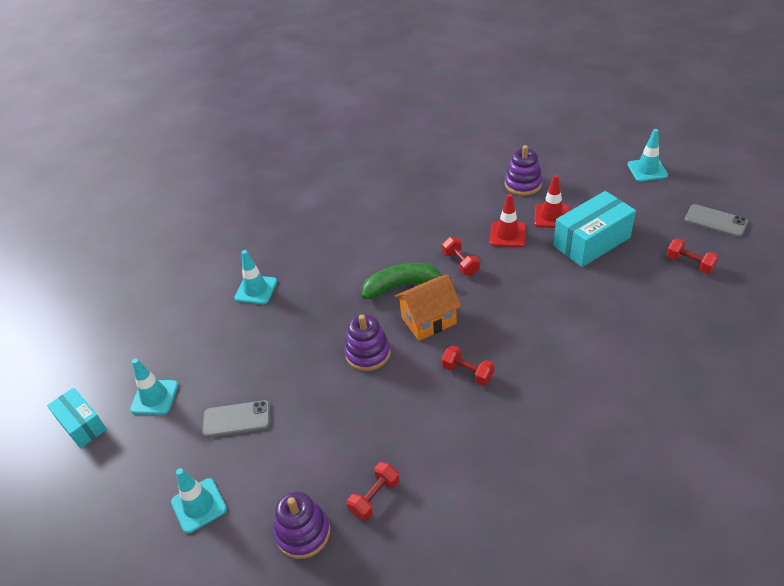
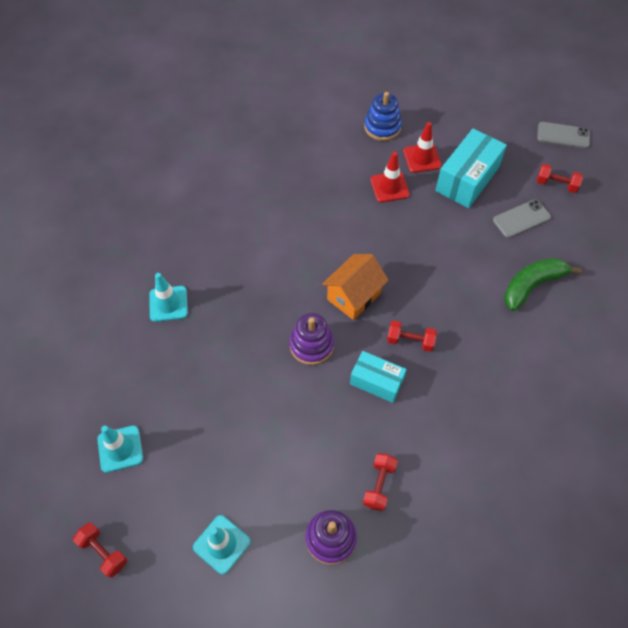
camera: 25 degrees left, 15 degrees up
turquoise box [47,388,107,448] -> turquoise box moved to [350,351,407,403]
grey phone [202,400,270,438] -> grey phone moved to [493,199,551,238]
green banana [362,263,451,299] -> green banana moved to [504,258,582,311]
red dumbbell [442,237,480,275] -> red dumbbell moved to [73,523,127,578]
purple stacking toy [505,145,543,196] -> blue stacking toy [364,92,402,141]
turquoise traffic cone [627,129,668,182] -> none

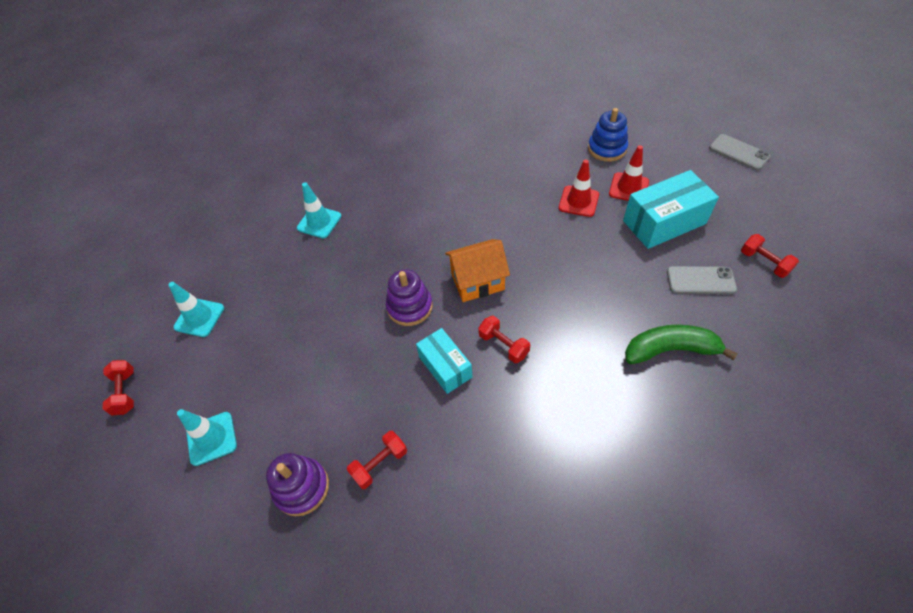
camera: 35 degrees right, 5 degrees down
grey phone [537,122,590,149] -> grey phone moved to [709,134,771,170]

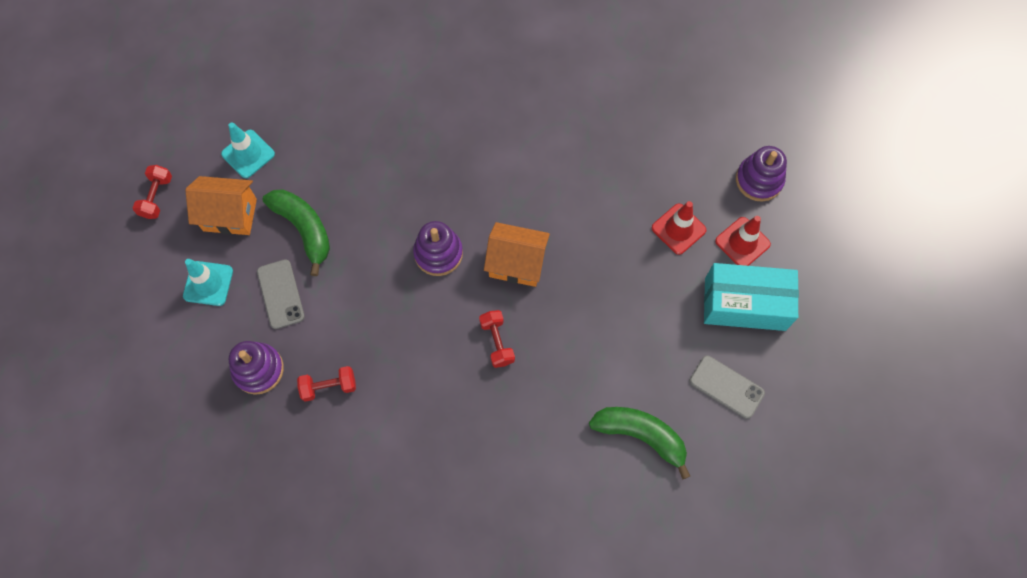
camera: 25 degrees right, 15 degrees up
turquoise traffic cone [297,182,342,238] -> none
turquoise box [416,328,473,394] -> none
blue stacking toy [588,108,628,162] -> purple stacking toy [736,146,787,202]
grey phone [709,134,771,170] -> grey phone moved to [257,259,305,329]
red dumbbell [741,234,799,278] -> none
none -> orange house [185,176,257,235]
none -> green banana [262,189,330,276]

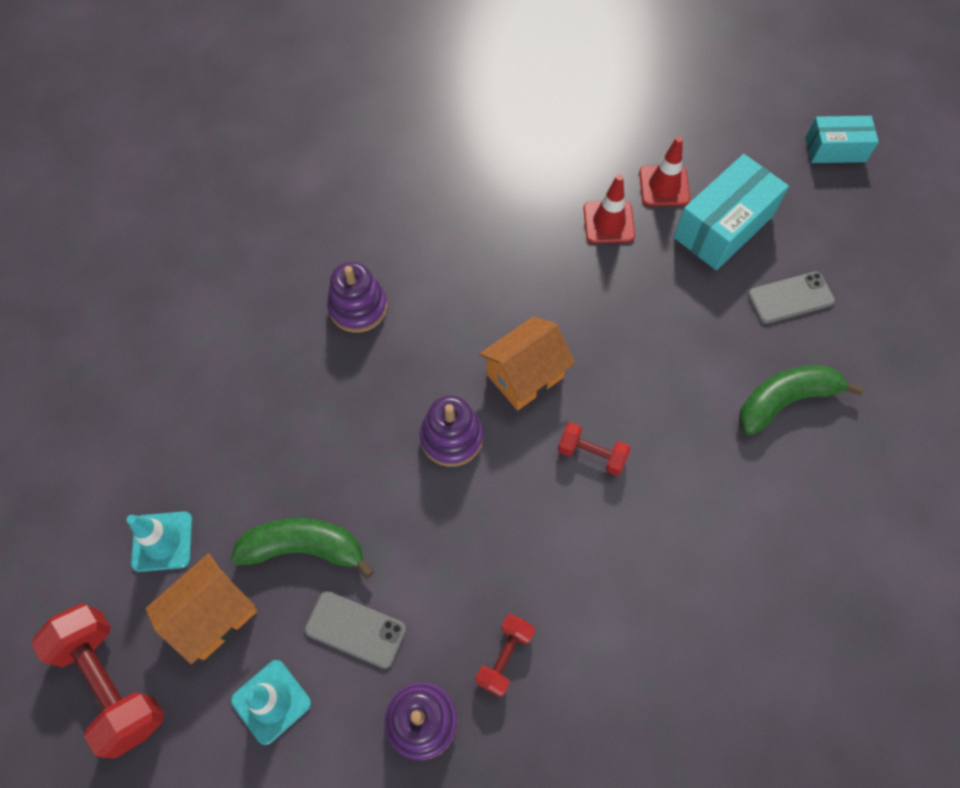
camera: 50 degrees left, 5 degrees down
red dumbbell [132,165,172,219] -> red dumbbell [31,604,164,758], size x1.88
purple stacking toy [736,146,787,202] -> purple stacking toy moved to [327,262,387,333]
none -> turquoise box [805,116,879,163]

